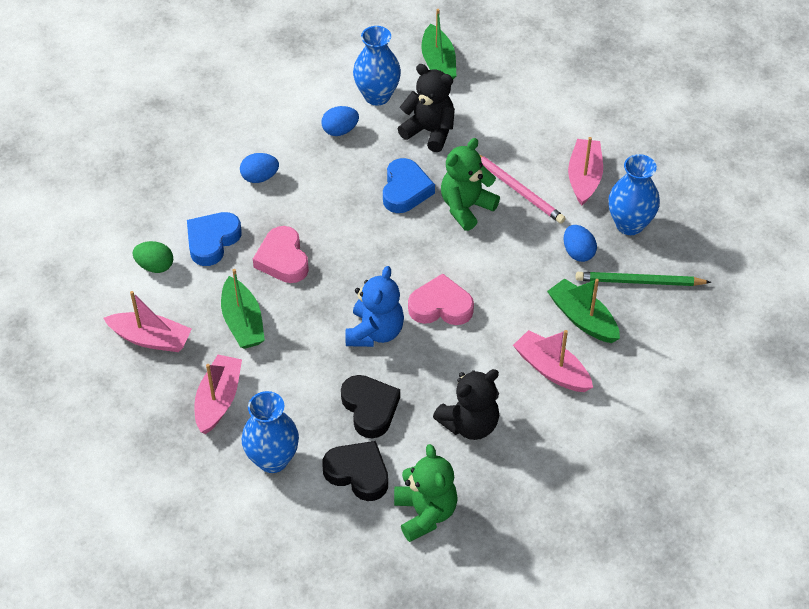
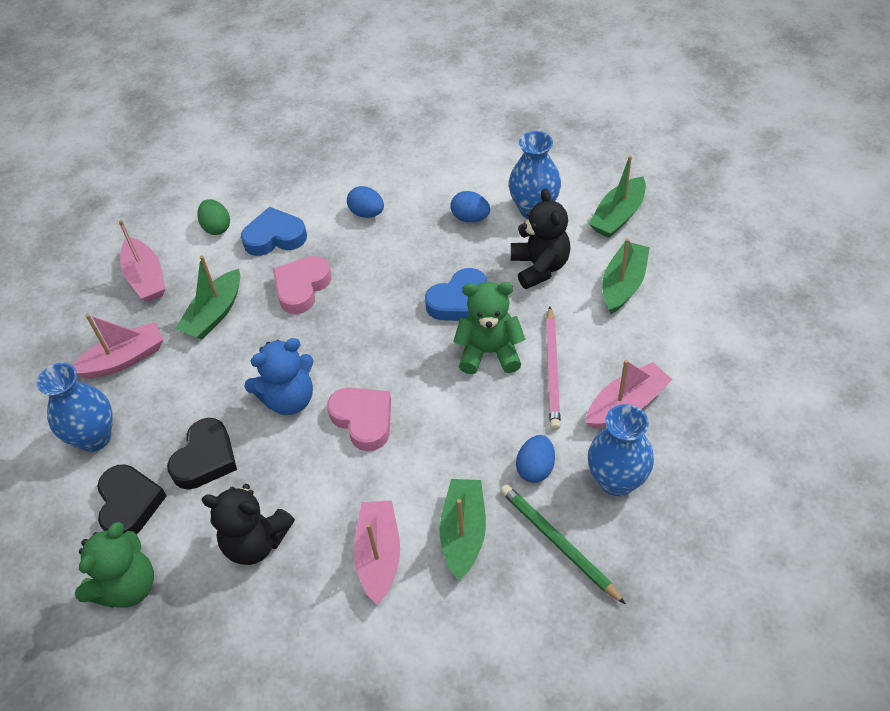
camera: 50 degrees right, 0 degrees up
none -> green boat [602,238,650,314]

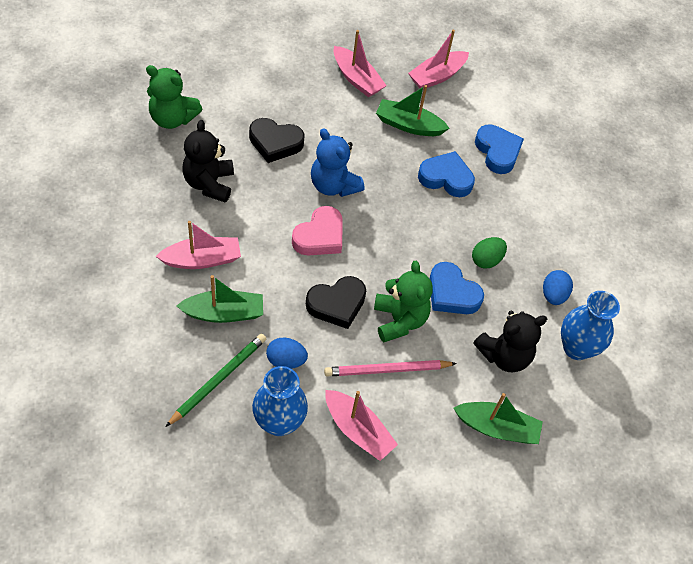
camera: 70 degrees right, 5 degrees up
blue vase [37,363,113,452] -> none
black heart [97,464,167,534] -> black heart moved to [306,276,366,329]
green egg [197,199,230,235] -> green egg moved to [472,237,507,269]
pink heart [273,256,332,314] -> blue heart [418,151,475,197]
blue egg [347,186,384,218] -> none
green boat [589,156,646,238] -> none

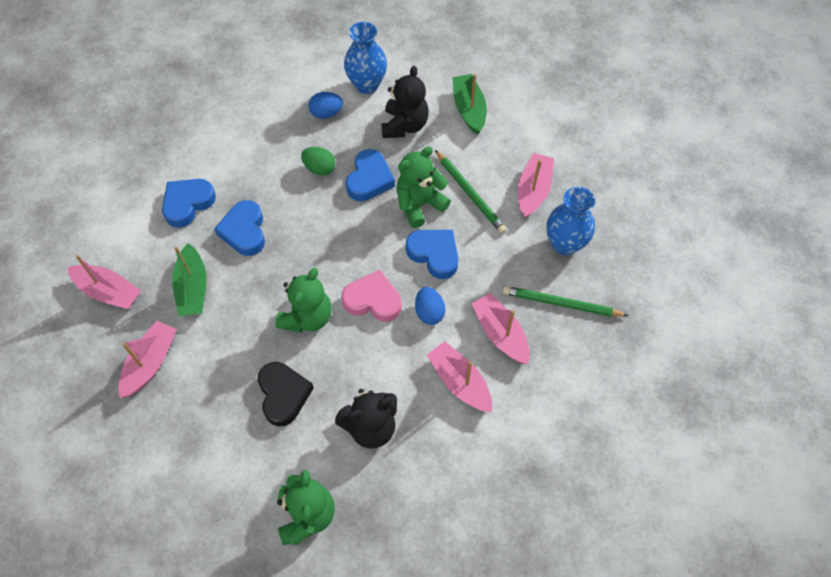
camera: 110 degrees left, 5 degrees up
green boat [177,275,263,323] -> pink boat [471,293,530,364]
blue egg [266,338,308,369] -> blue egg moved to [415,287,445,325]
black heart [306,276,366,329] -> blue heart [406,230,458,279]
blue teddy bear [311,128,364,197] -> green teddy bear [275,268,332,332]
pink pencil [324,360,457,377] -> green pencil [435,150,507,234]
black teddy bear [473,311,547,372] -> black teddy bear turned 60 degrees clockwise [381,66,429,138]

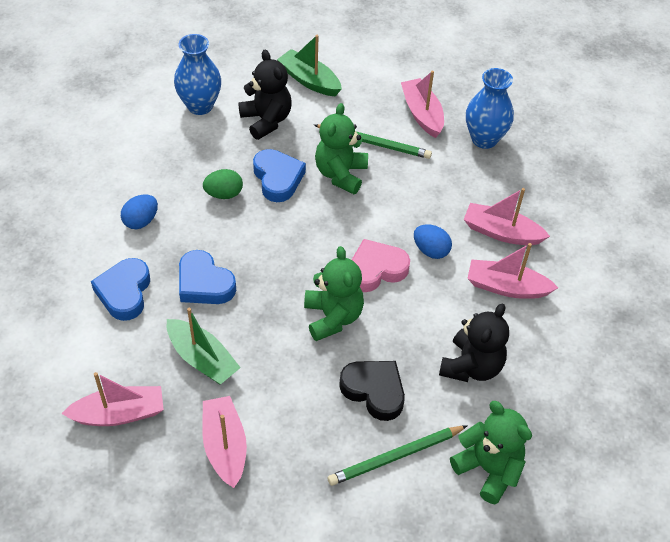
camera: 40 degrees left, 10 degrees down
blue egg [308,92,343,119] -> blue egg moved to [121,194,158,229]
blue heart [406,230,458,279] -> none
green pencil [503,286,629,317] -> green pencil moved to [328,425,468,486]

